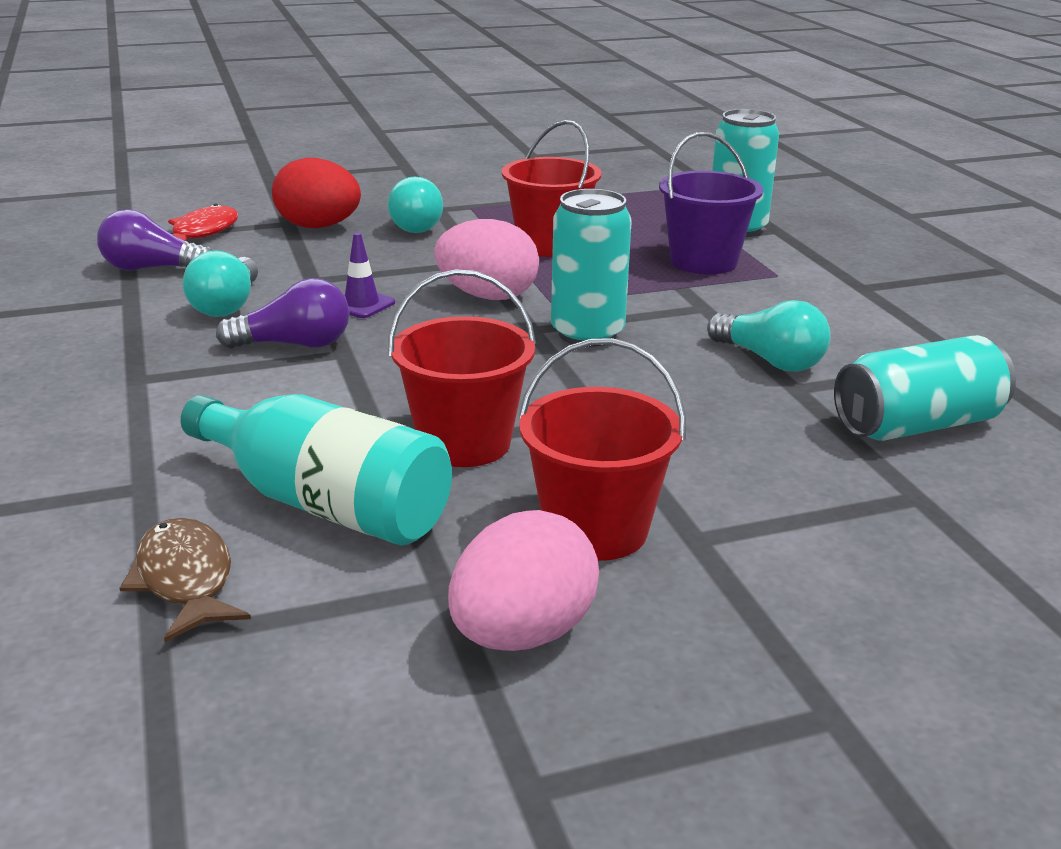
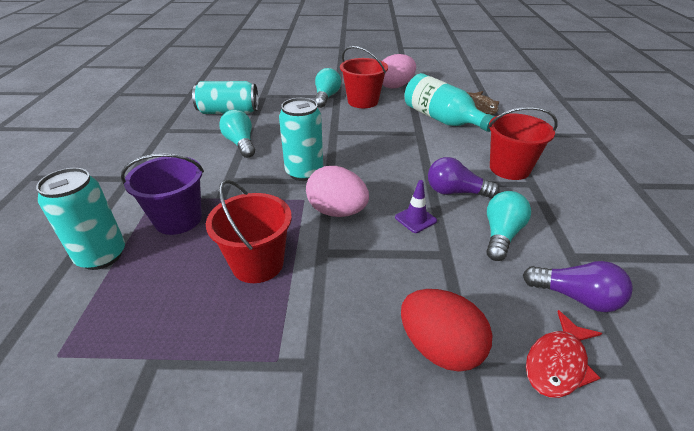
camera: 160 degrees left, 10 degrees up
turquoise light bulb [388,177,443,233] -> turquoise light bulb moved to [314,68,341,108]
red bucket [388,269,536,467] -> red bucket moved to [488,107,557,180]

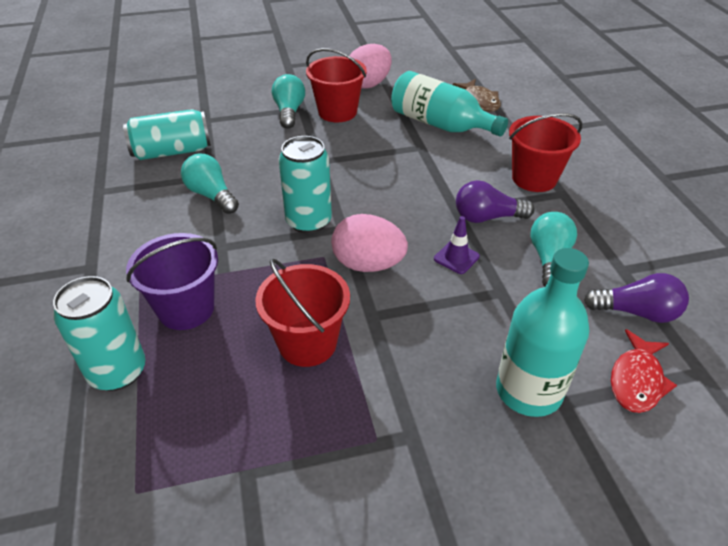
camera: 15 degrees left, 5 degrees up
red egg [401,289,492,372] -> turquoise bottle [496,248,590,417]

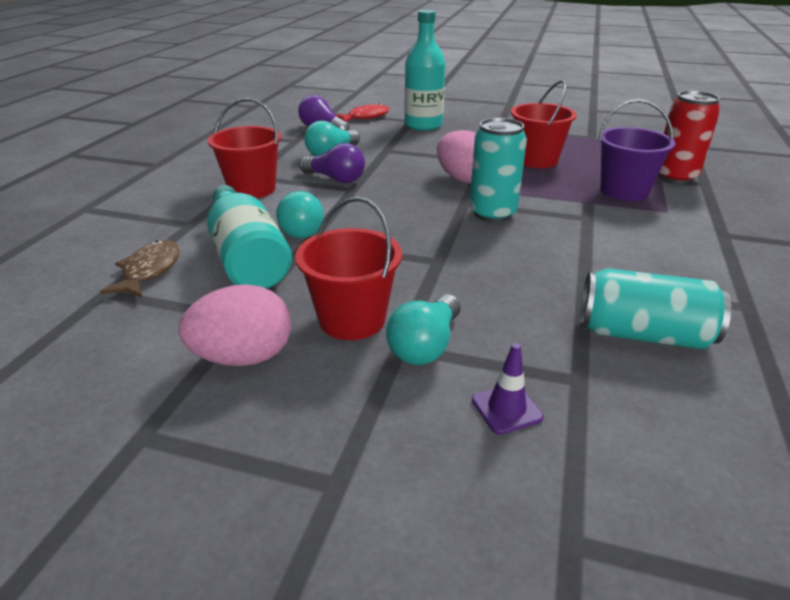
camera: 150 degrees left, 10 degrees down
turquoise can [53,276,146,391] -> red can [658,91,720,184]
turquoise light bulb [181,154,239,214] -> turquoise light bulb moved to [276,191,324,238]
purple traffic cone [434,216,480,274] -> purple traffic cone moved to [472,343,544,435]

